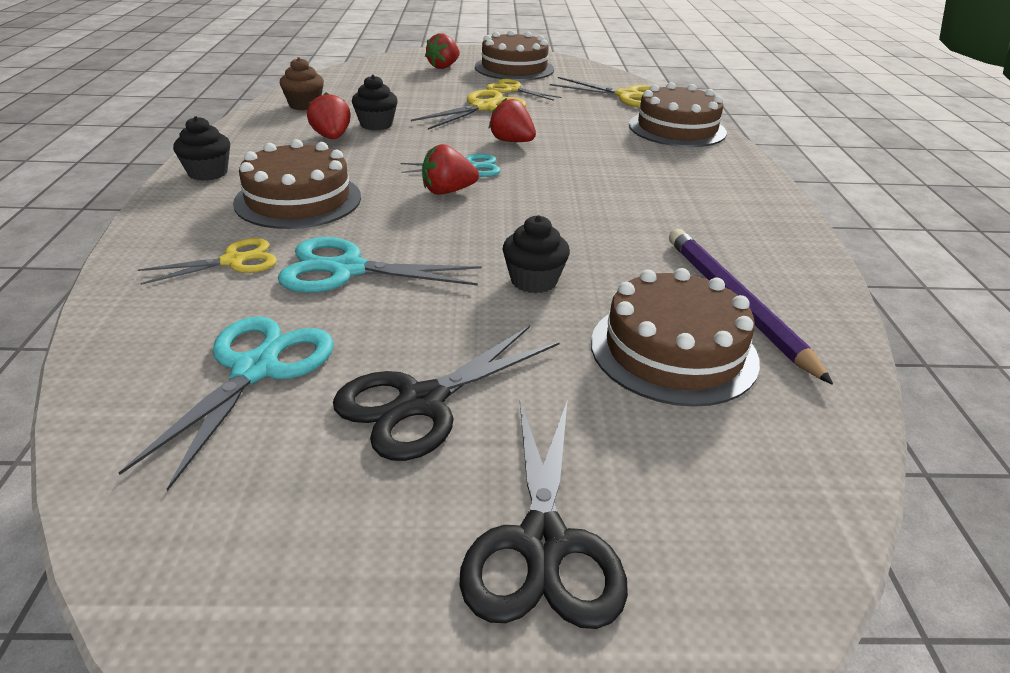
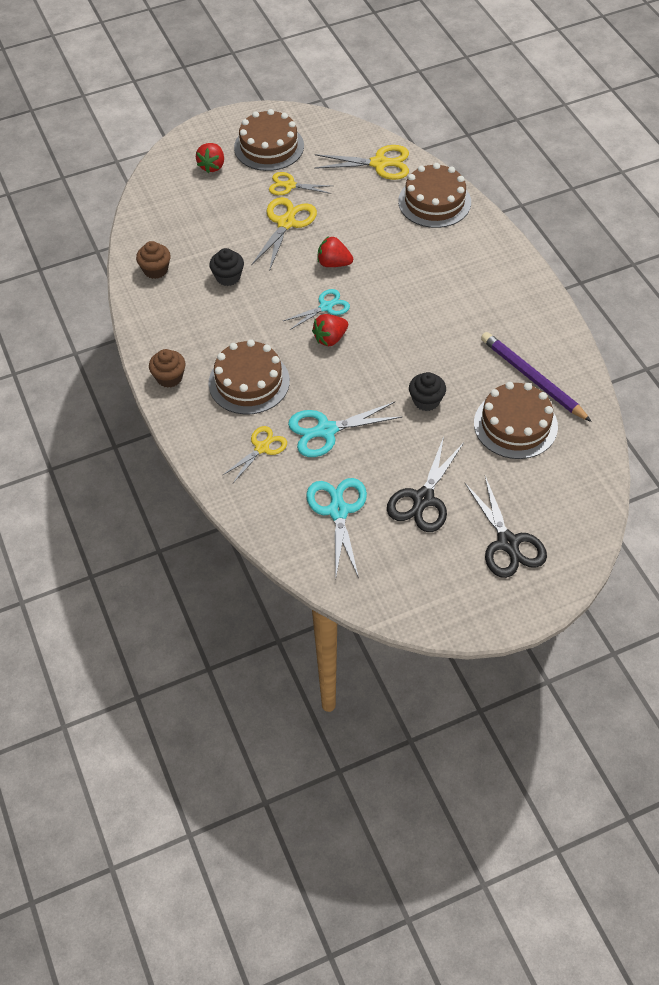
camera: 20 degrees left, 20 degrees up
black cupcake [173,116,230,181] -> brown cupcake [149,349,186,388]
red strawberry [307,92,351,139] -> none

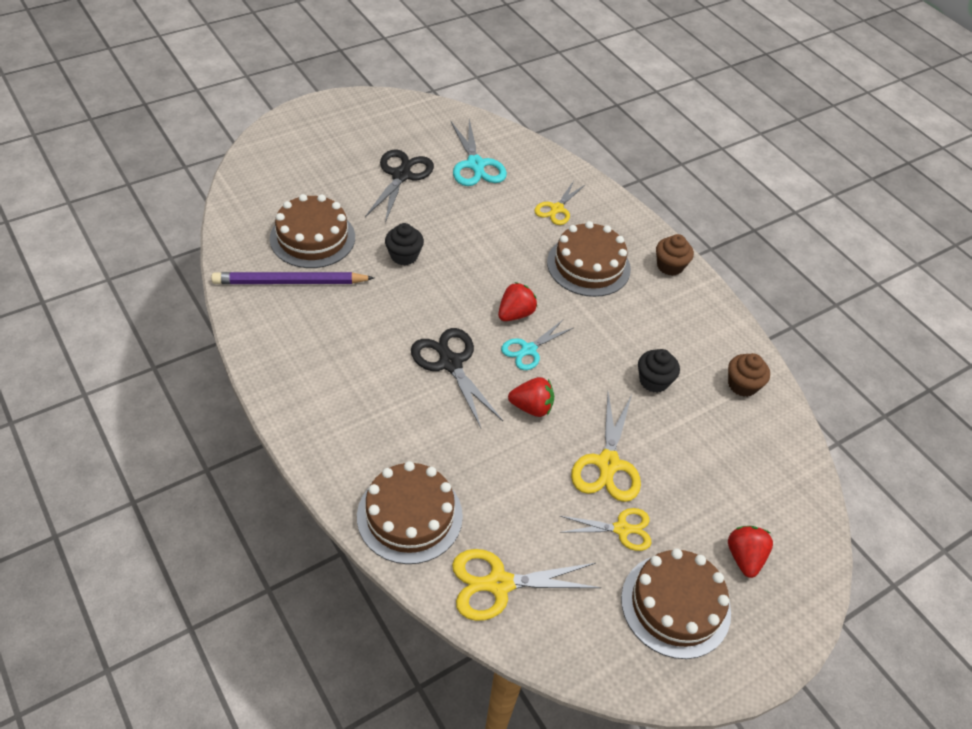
camera: 165 degrees right, 5 degrees down
turquoise scissors [288,402,402,457] -> none
black scissors [464,476,547,578] -> black scissors moved to [411,328,503,428]
purple pencil [481,332,592,422] -> purple pencil turned 135 degrees clockwise [211,272,374,284]

